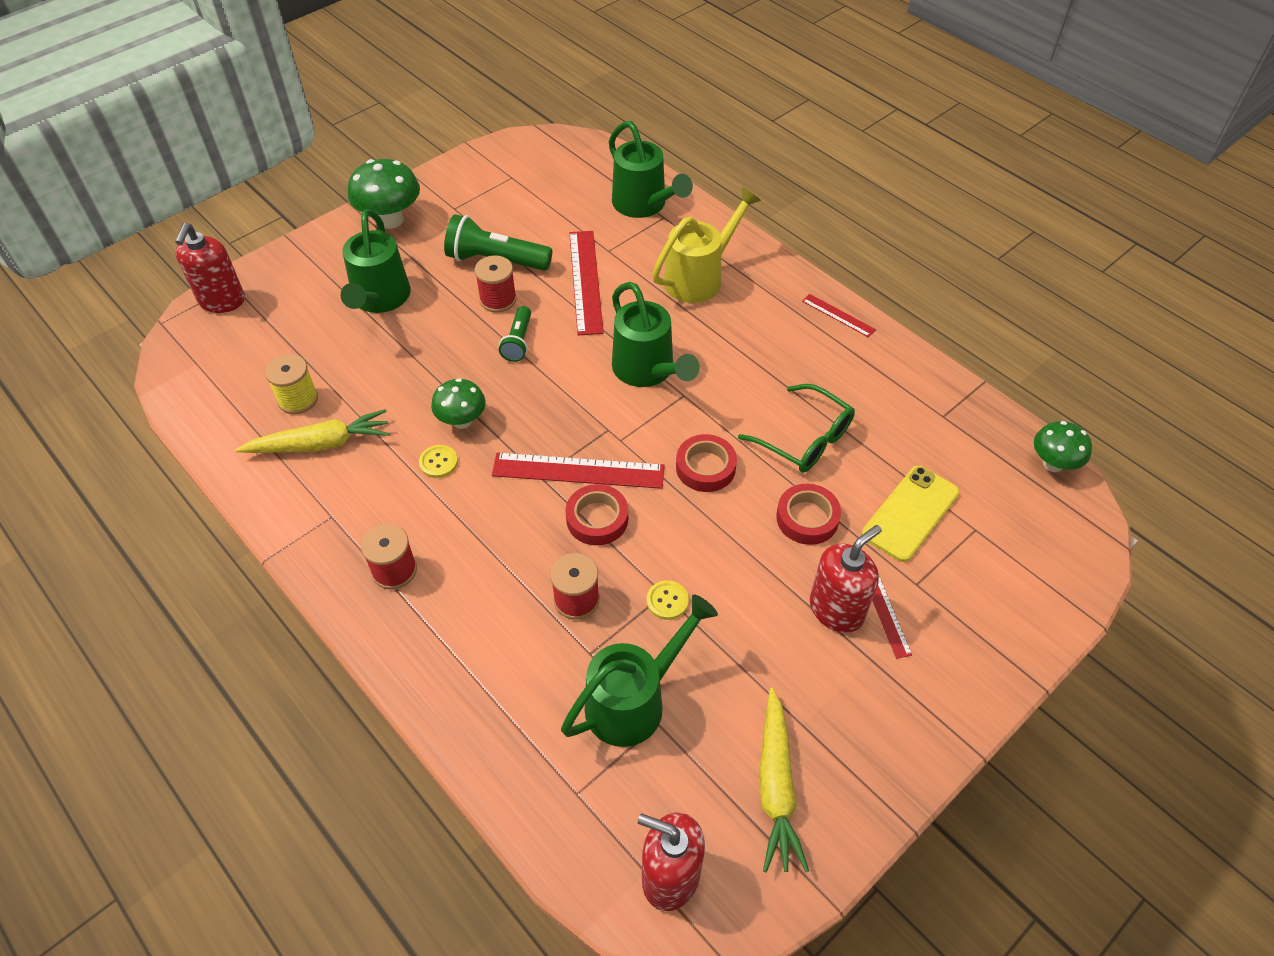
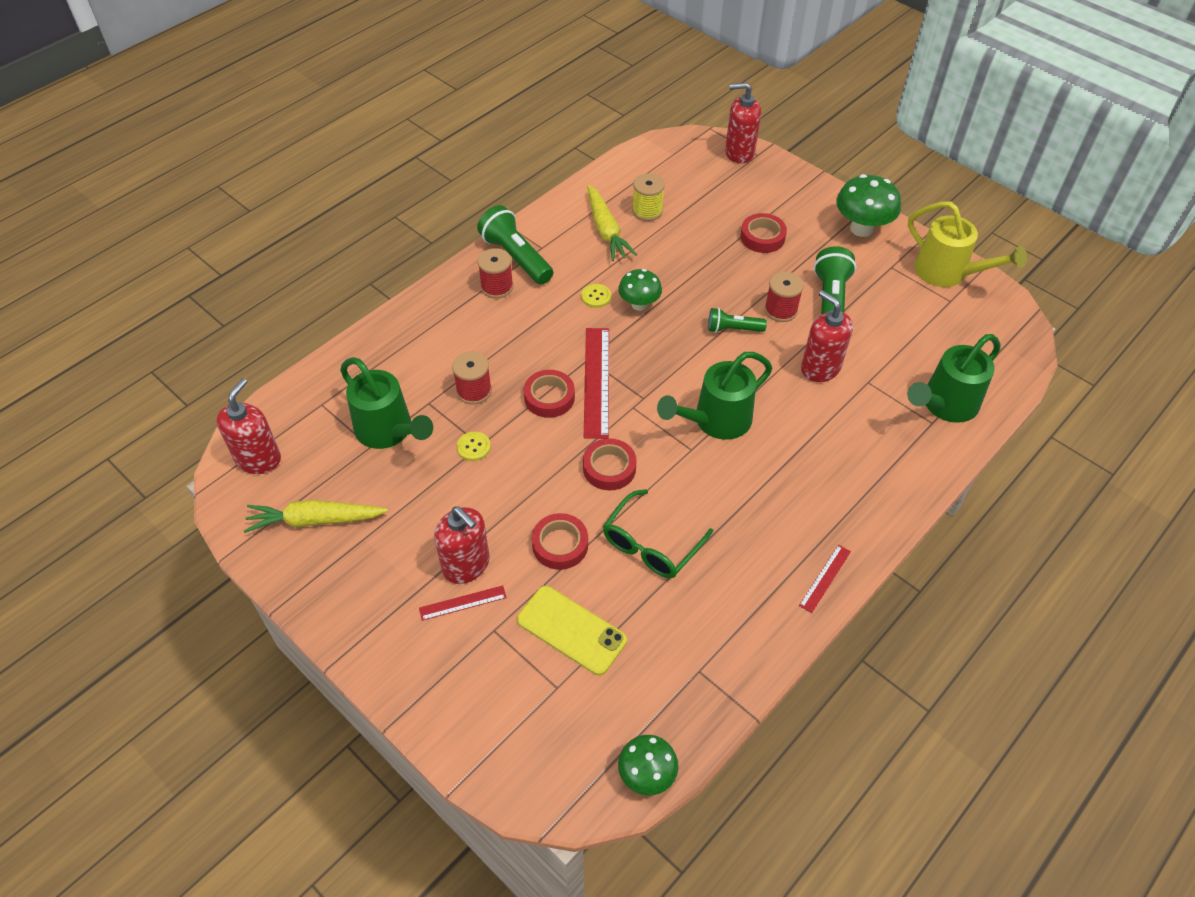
camera: 85 degrees right, 0 degrees up
green watering can [341,209,411,313] -> red tape [740,213,787,253]
red ruler [569,231,604,336] -> red soap dispenser [801,290,853,382]
yellow watering can [652,187,761,303] -> yellow watering can moved to [908,201,1027,287]
none -> green flashlight [477,205,553,285]

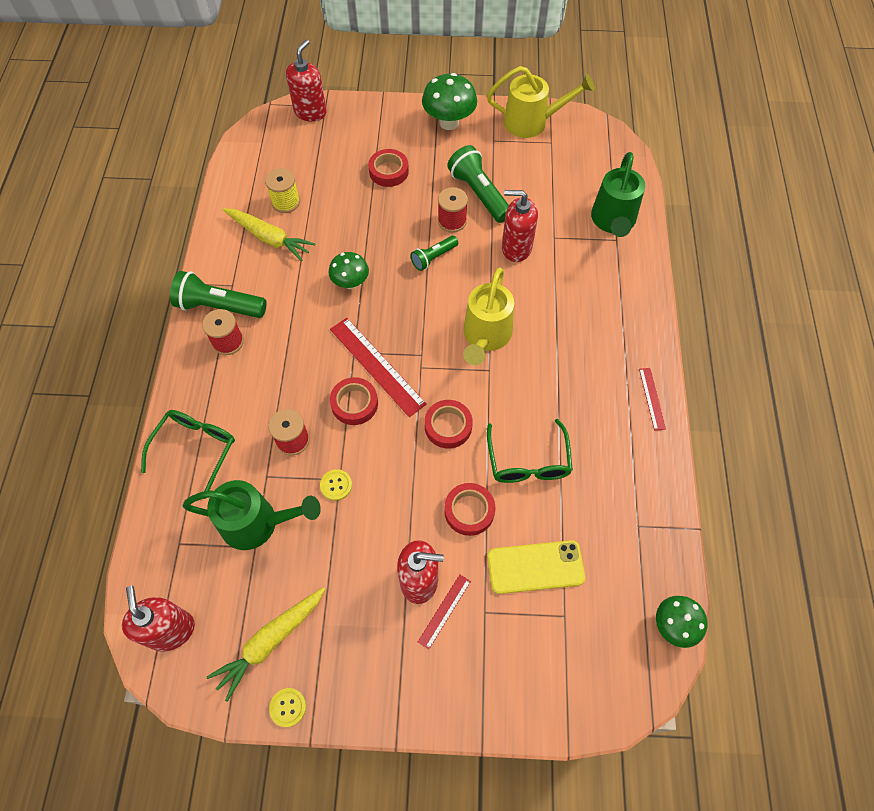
camera: 40 degrees left, 10 degrees up
yellow button [581,284,611,308] -> yellow button moved to [269,688,306,727]
green watering can [657,352,772,440] -> yellow watering can [463,267,514,365]
red soap dispenser [725,83,761,164] -> red soap dispenser turned 150 degrees clockwise [286,40,327,122]
none -> green glasses [141,410,235,499]

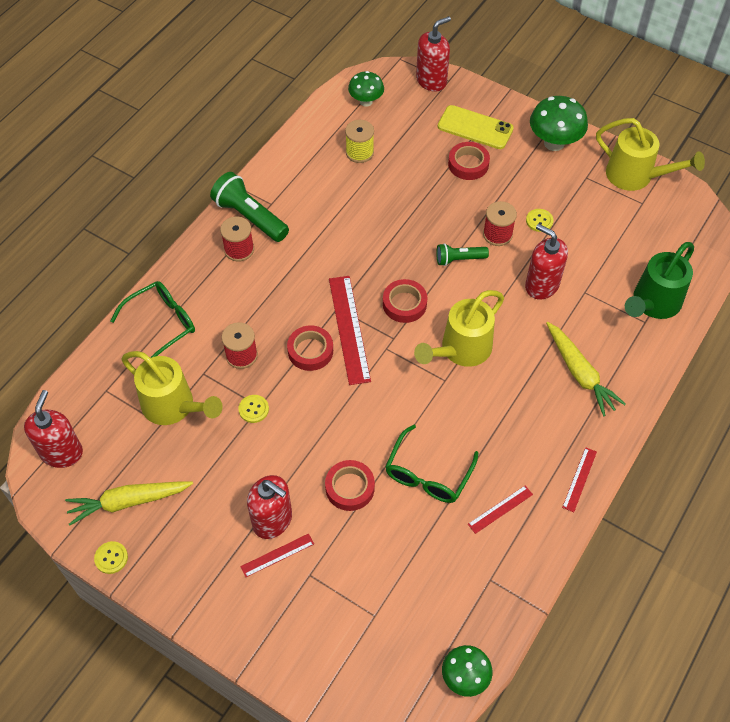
camera: 30 degrees right, 5 degrees down
green watering can [183,480,321,550] -> yellow watering can [121,351,223,425]
yellow carrot [223,208,315,261] -> yellow carrot moved to [546,322,626,416]
green mushroom [328,252,369,289] -> green mushroom moved to [348,71,384,107]
red tape [425,400,473,449] -> red tape moved to [383,279,427,323]
green flashlight [447,145,509,223] -> yellow button [526,209,553,232]
yellow phone [487,540,585,594] -> yellow phone moved to [438,105,514,149]
none -> red ruler [468,485,533,534]

